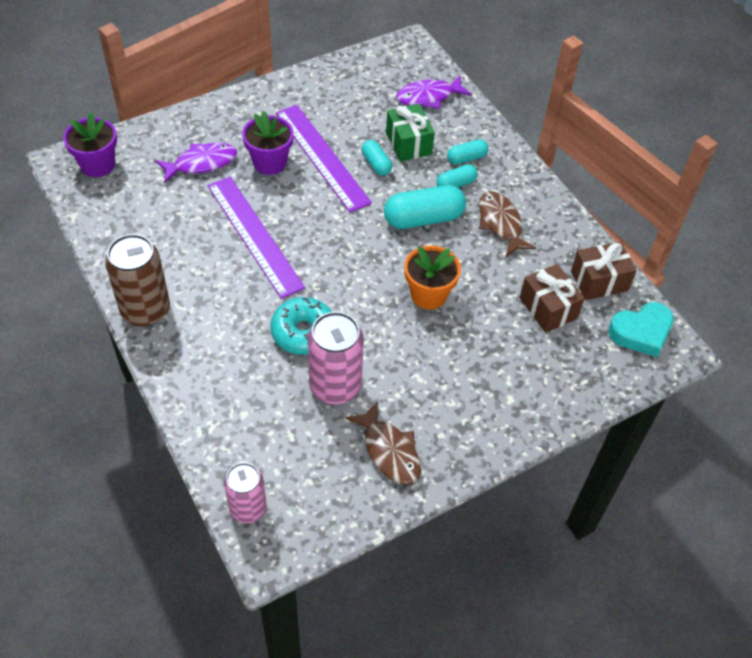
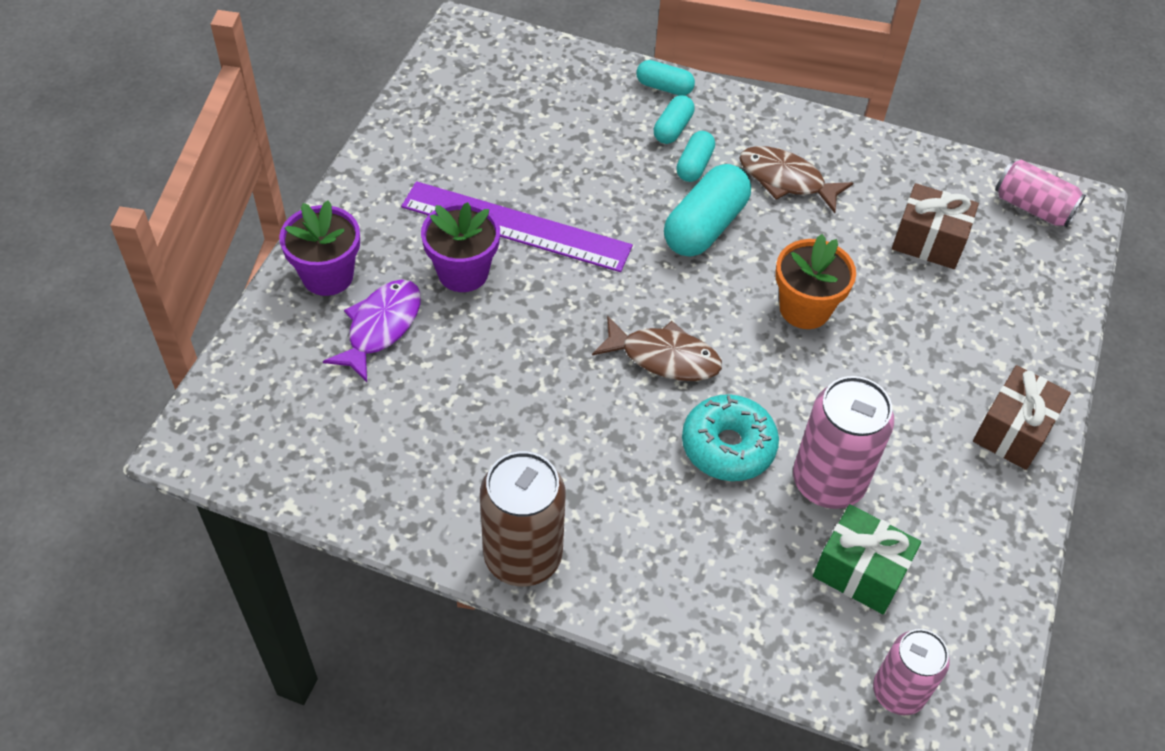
camera: 40 degrees left, 0 degrees up
purple flower pot [63,112,117,177] -> purple flower pot moved to [279,200,360,296]
purple ruler [207,177,305,299] -> none
brown fish [346,401,421,485] -> brown fish moved to [592,316,722,381]
turquoise capsule [361,140,392,175] -> turquoise capsule moved to [636,60,695,95]
green gift [386,104,435,161] -> green gift moved to [813,504,921,614]
purple fish [396,75,472,109] -> none
brown gift [571,242,637,300] -> brown gift moved to [973,365,1071,470]
turquoise heart [608,302,674,357] -> pink can [995,160,1086,227]

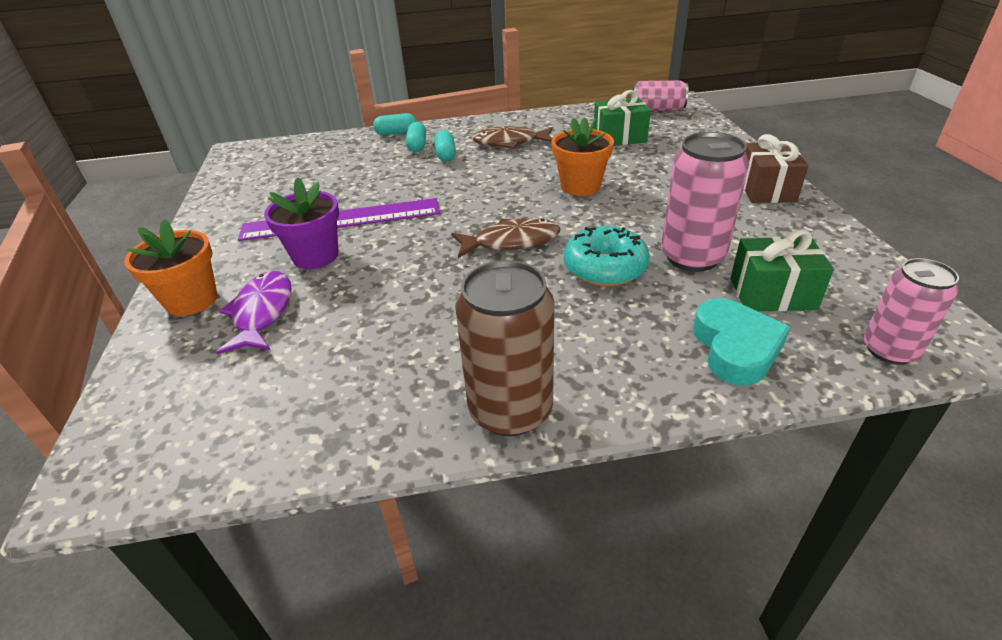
camera: 25 degrees left, 15 degrees down
purple flower pot [279,200,360,296] -> orange flower pot [124,219,217,316]
turquoise capsule [664,164,751,257] -> none
brown gift [892,183,979,269] -> green gift [593,90,651,146]
none -> turquoise heart [693,298,790,386]

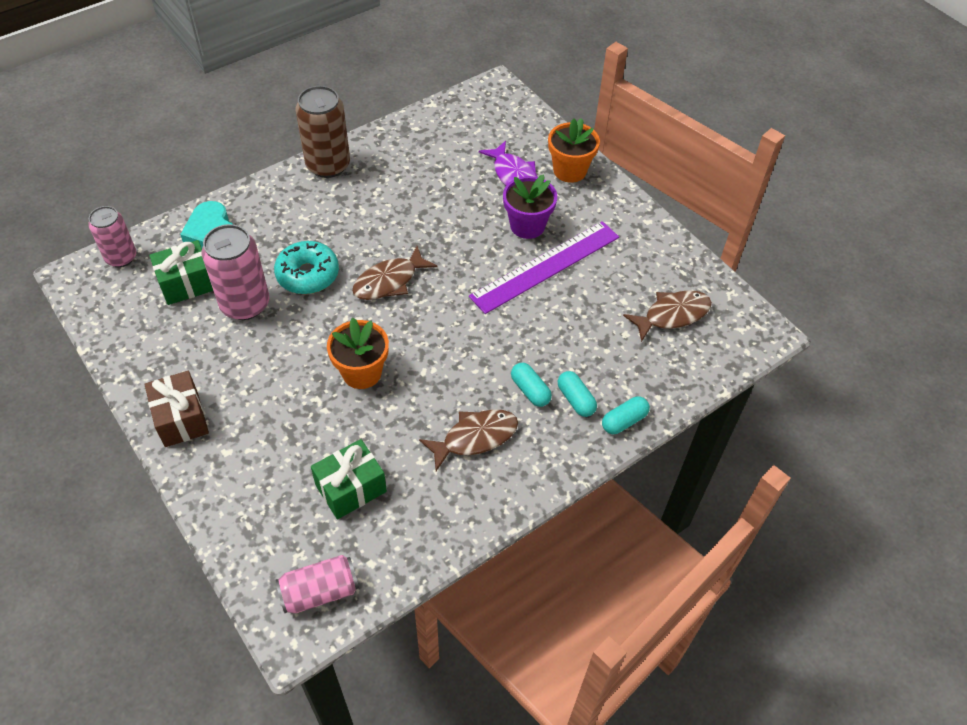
camera: 150 degrees right, 15 degrees up
none -> brown fish [623,290,712,342]

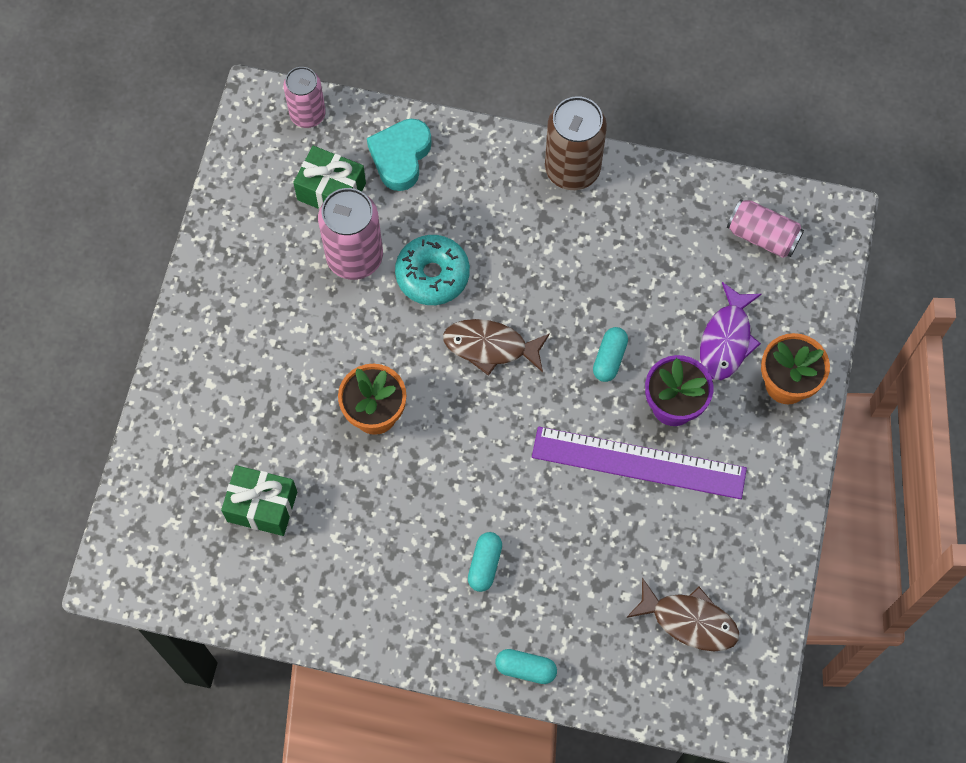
camera: 50 degrees right, 15 degrees up
brown gift [144,371,209,447] -> none
pink can [275,555,359,614] -> pink can moved to [727,199,804,258]
brown fish [419,409,518,471] -> none
turquoise capsule [558,371,597,417] -> turquoise capsule moved to [593,327,628,382]

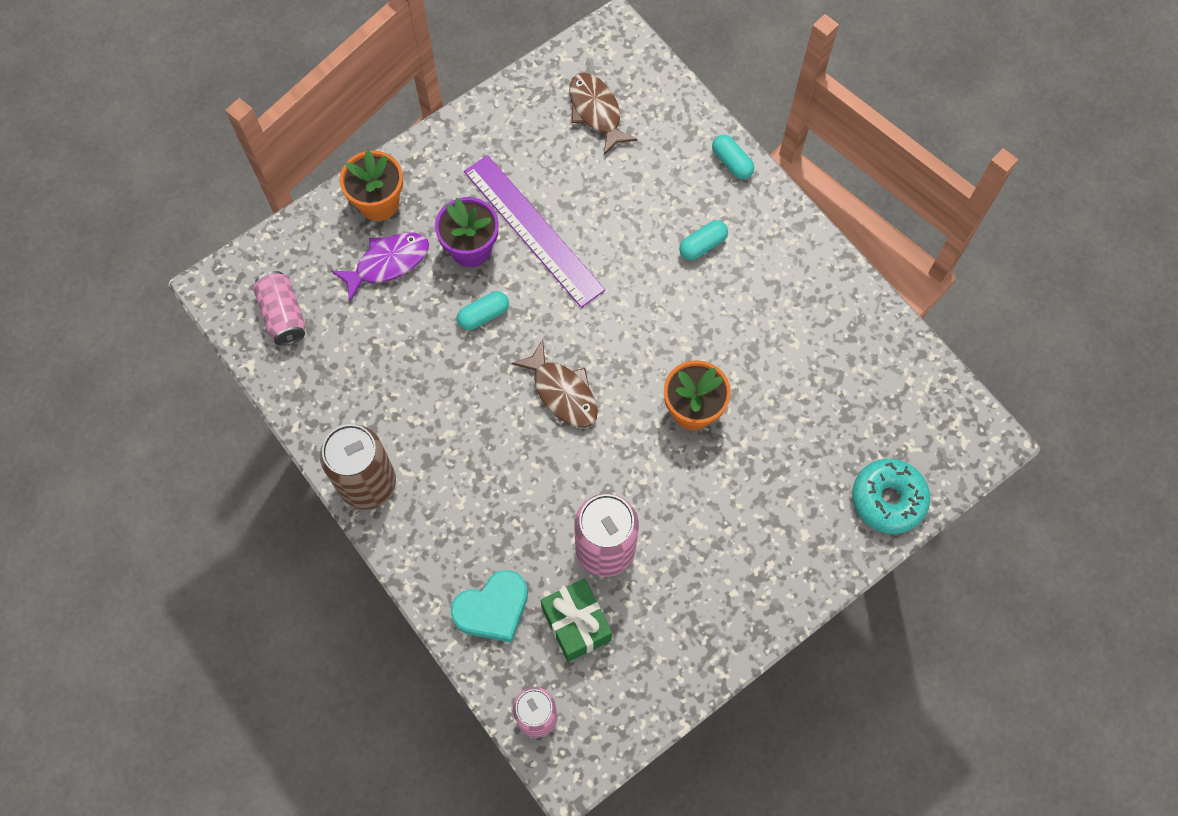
camera: 140 degrees left, 0 degrees up
green gift [221,465,297,536] -> none
turquoise donut [395,235,470,305] -> turquoise donut moved to [852,459,930,534]

